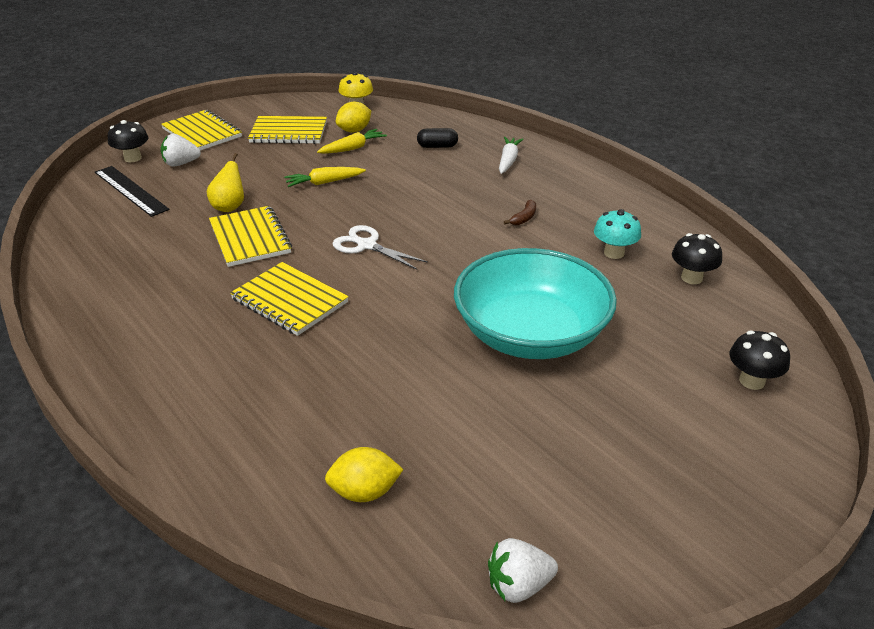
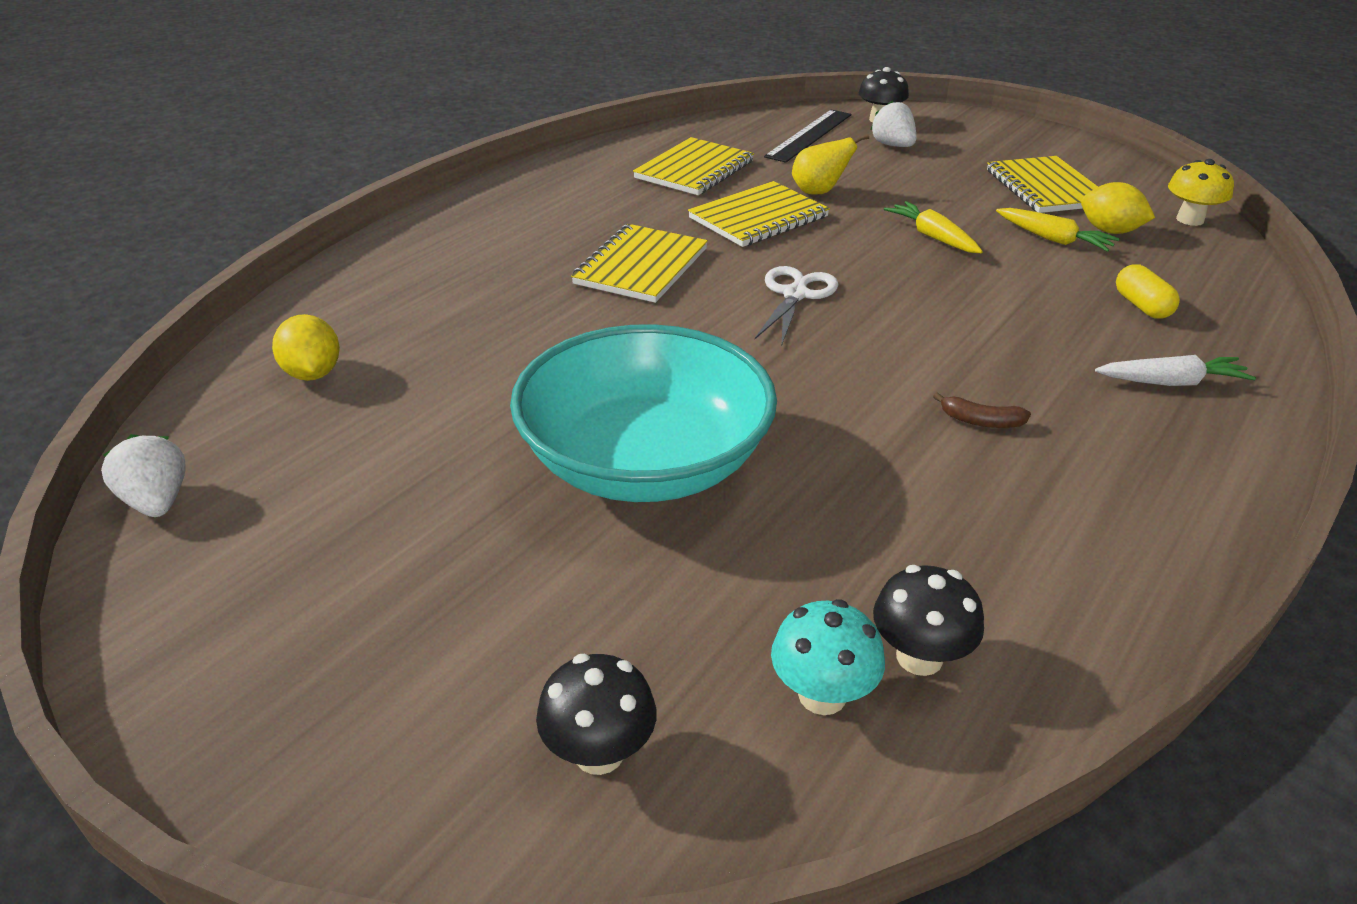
camera: 75 degrees right, 0 degrees up
yellow notebook [161,110,242,151] -> yellow notebook moved to [633,137,754,195]
black capsule [417,128,458,148] -> yellow capsule [1116,264,1180,319]
turquoise mushroom [594,209,641,259] -> turquoise mushroom moved to [771,599,885,715]

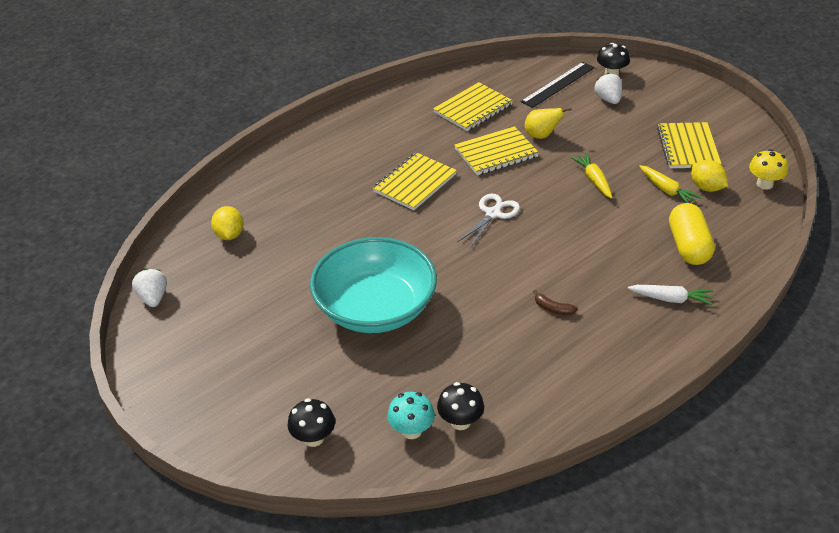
camera: 15 degrees right, 5 degrees up
yellow capsule [1116,264,1180,319] -> yellow capsule [669,203,715,265], size x1.73

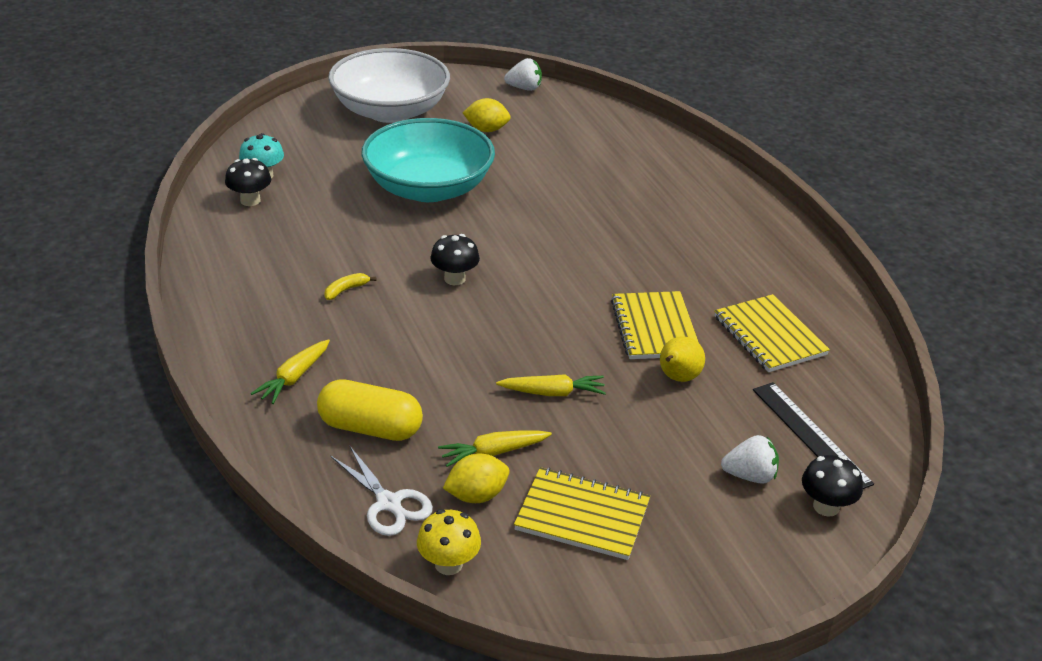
camera: 105 degrees right, 5 degrees down
yellow lemon [211,206,244,240] -> yellow lemon moved to [463,98,511,132]
black mushroom [287,398,335,447] -> black mushroom moved to [430,234,480,285]
yellow notebook [373,152,457,210] -> none
white scissors [457,194,520,248] -> white scissors moved to [331,445,433,536]
brown banana [533,290,578,315] -> yellow banana [324,273,376,300]
white carrot [628,285,713,306] -> yellow carrot [251,339,330,404]
none -> white bowl [328,48,450,123]

